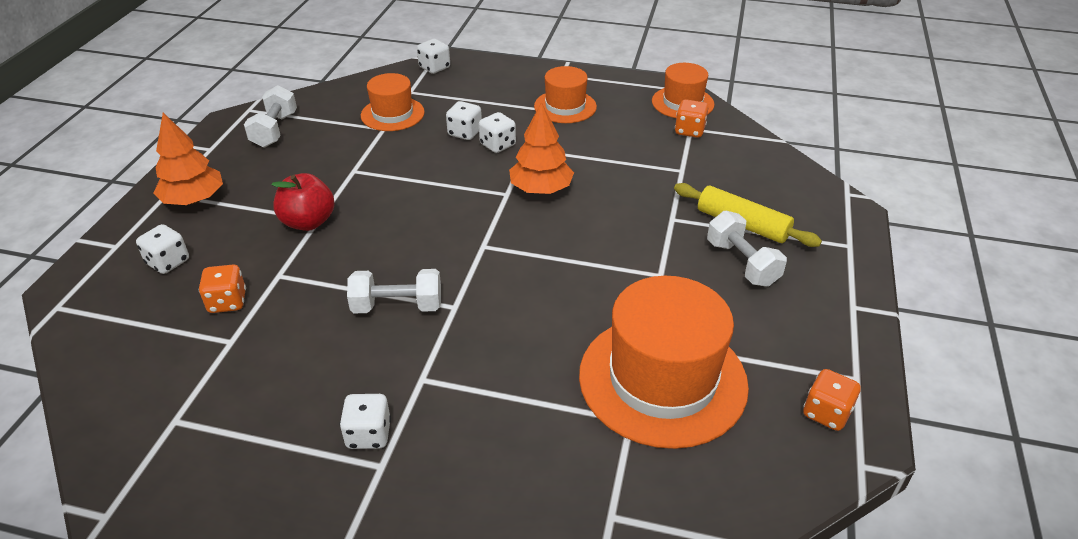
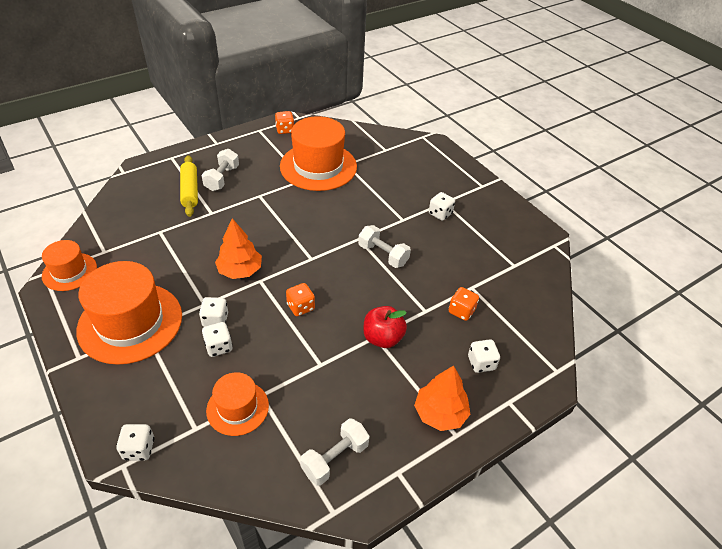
camera: 140 degrees left, 5 degrees up
orange hat [534,66,597,123] -> orange hat [76,261,182,365], size x1.82
orange dice [675,99,708,138] -> orange dice moved to [286,283,315,316]

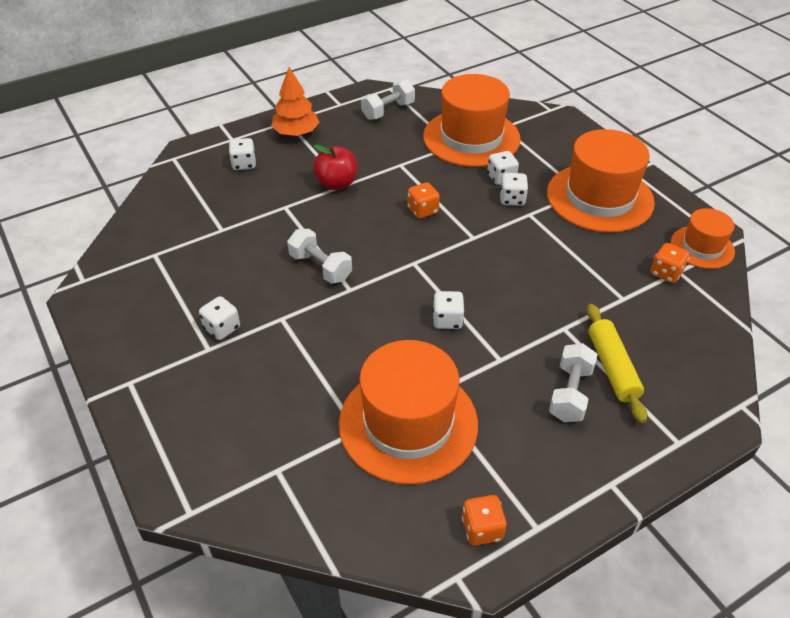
camera: 175 degrees left, 0 degrees up
white dice [116,424,155,461] -> white dice moved to [433,291,464,329]
orange hat [206,372,269,436] -> orange hat [423,74,521,167], size x1.82
orange tree [215,218,262,279] -> none
orange dice [449,287,479,321] -> orange dice moved to [651,243,690,283]

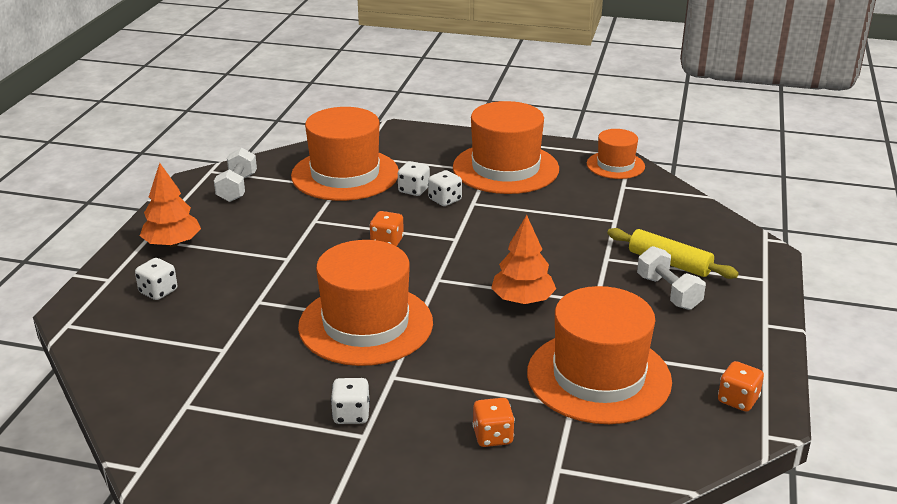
camera: 45 degrees left, 15 degrees down
white dumbbell [287,229,352,284] -> orange hat [298,240,433,366]
red apple [313,145,357,190] -> none
white dice [433,291,464,329] -> orange tree [491,215,556,304]
orange dice [651,243,690,283] -> orange dice moved to [472,398,515,447]

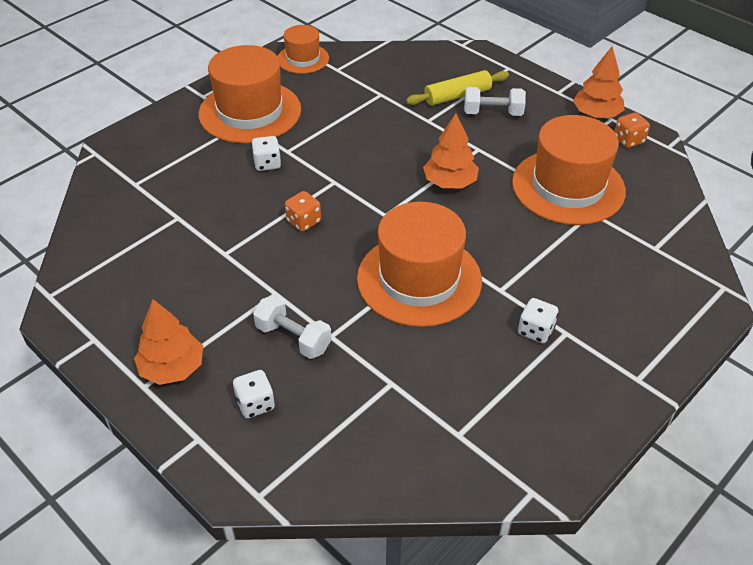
camera: 60 degrees left, 15 degrees up
white dumbbell [214,148,257,202] -> white dumbbell moved to [253,295,332,359]
orange hat [291,107,399,201] -> none
white dice [398,161,430,196] -> none
orange dice [472,398,515,447] -> none
none -> orange tree [573,47,625,118]

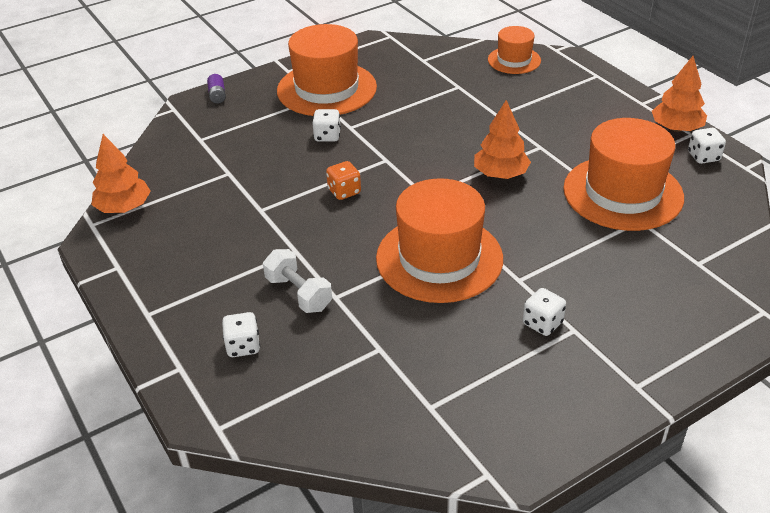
camera: 15 degrees right, 5 degrees down
orange tree [134,299,203,385] -> orange tree moved to [91,134,151,213]
orange hat [277,25,329,74] -> orange hat moved to [488,26,541,74]
yellow rolling pin [406,70,509,106] -> none
white dumbbell [464,87,526,116] -> none
orange dice [614,112,650,148] -> white dice [688,128,726,164]
none -> purple battery [207,74,226,104]

